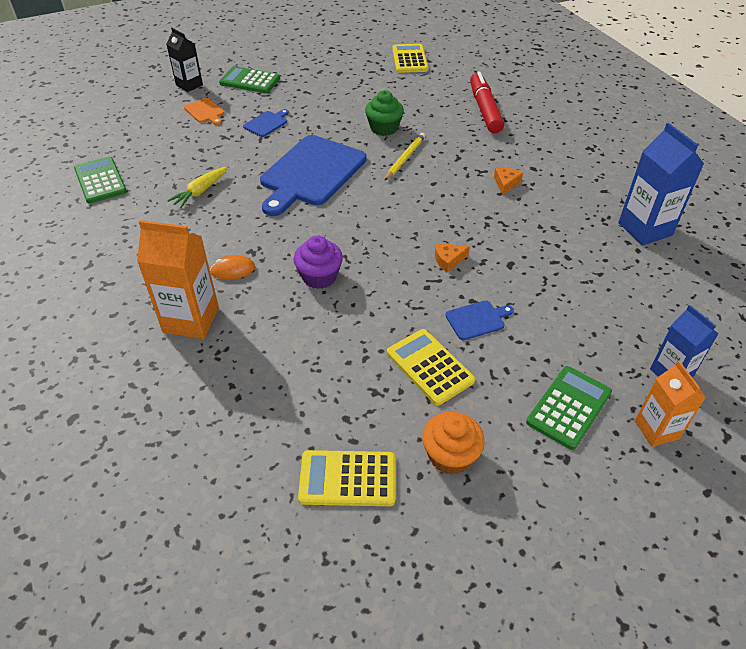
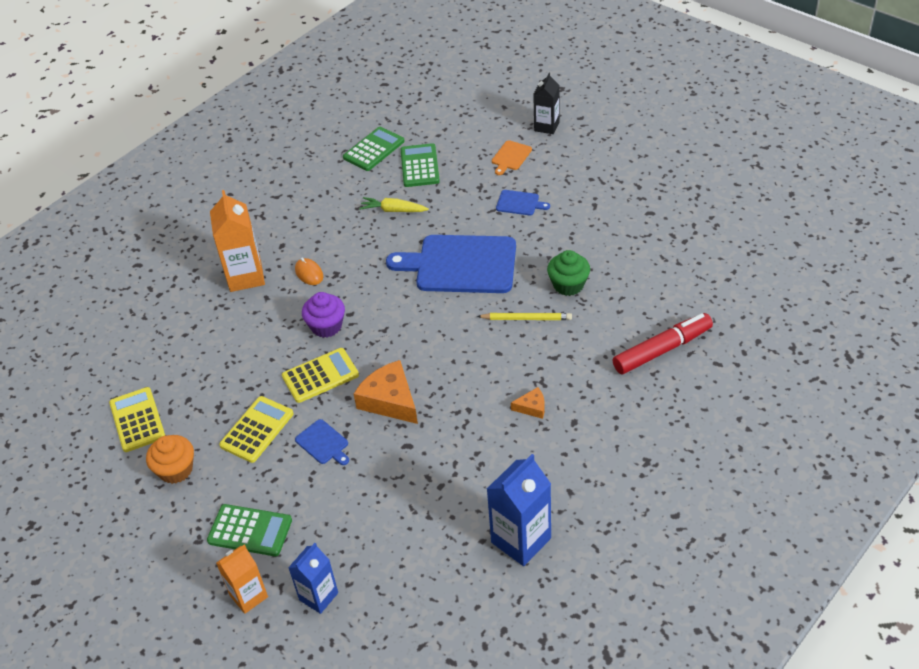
camera: 70 degrees right, 0 degrees up
green calculator [219,66,280,93] -> green calculator moved to [401,143,440,187]
yellow calculator [392,44,428,73] -> yellow calculator moved to [282,348,359,403]
orange cheese [435,243,470,272] -> orange cheese [354,360,418,424], size x1.98

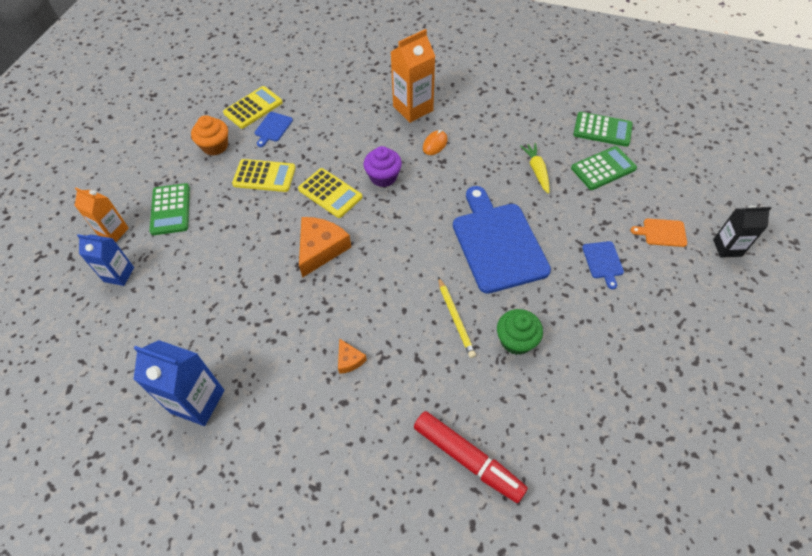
camera: 65 degrees right, 10 degrees up
blue cutting board [295,419,349,465] -> blue cutting board moved to [255,112,293,147]

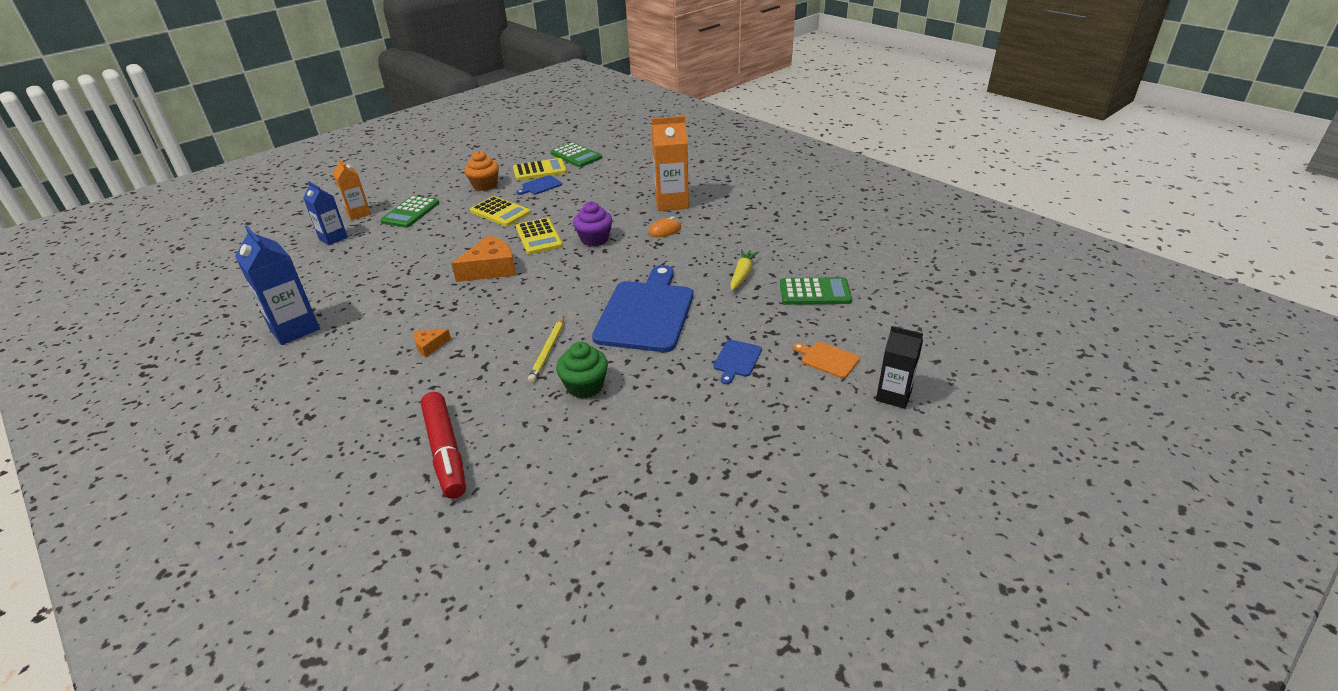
camera: 30 degrees right, 20 degrees down
orange cheese [338,338,367,374] -> orange cheese turned 60 degrees clockwise [414,329,451,357]
green calculator [573,112,633,147] -> green calculator moved to [551,142,602,167]

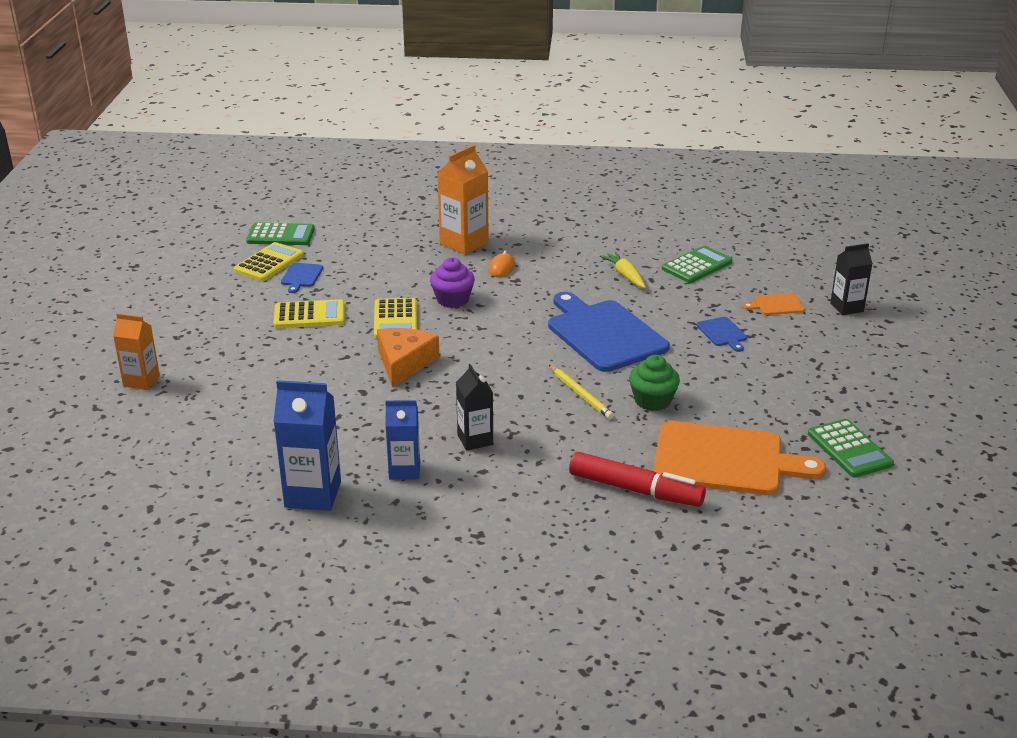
camera: 45 degrees left, 5 degrees down
blue carton [303,181,348,245] -> blue carton moved to [385,400,420,480]
green calculator [380,195,439,228] -> green calculator moved to [808,419,894,477]
orange cheese [414,329,451,357] -> black carton [456,364,493,451]
orange cupcake [464,151,499,191] -> none
yellow calculator [516,218,563,254] -> yellow calculator turned 60 degrees clockwise [374,298,417,339]
none -> orange cutting board [653,421,826,495]

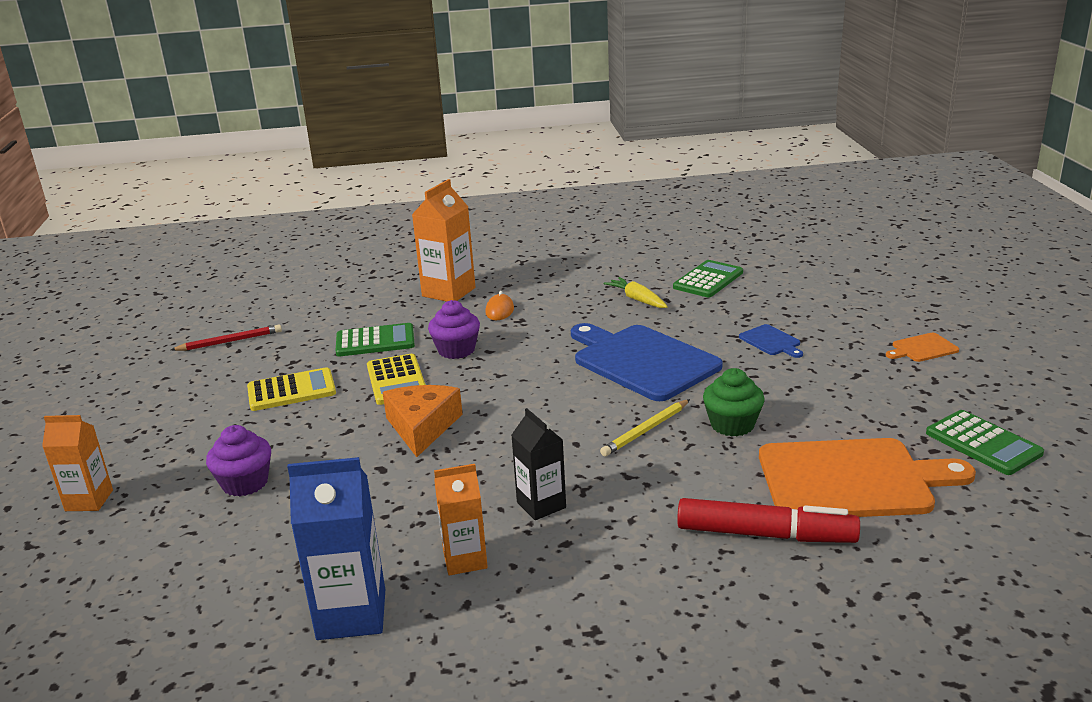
camera: 10 degrees left, 5 degrees down
yellow calculator [234,242,304,281] -> red pencil [171,325,282,351]
green calculator [246,223,315,245] -> green calculator moved to [335,323,415,356]
blue cutting board [281,263,323,293] -> none
blue carton [385,400,420,480] -> orange carton [434,464,488,575]
yellow pencil [549,365,614,419] -> yellow pencil turned 90 degrees clockwise [600,399,690,456]
orange cutting board [743,293,805,315] -> orange cutting board moved to [886,333,959,362]
black carton [830,243,873,315] -> none
none -> purple cupcake [206,425,271,497]

